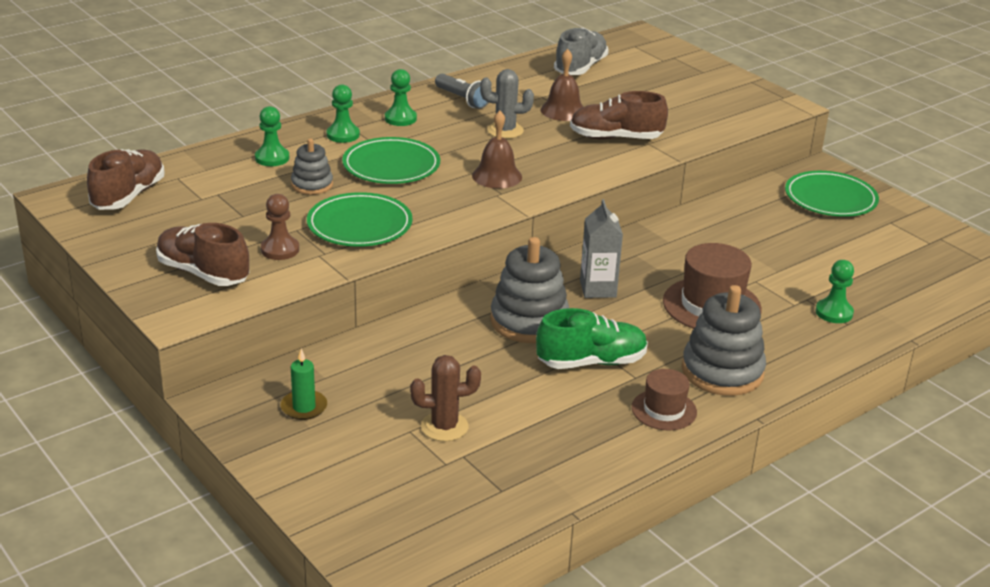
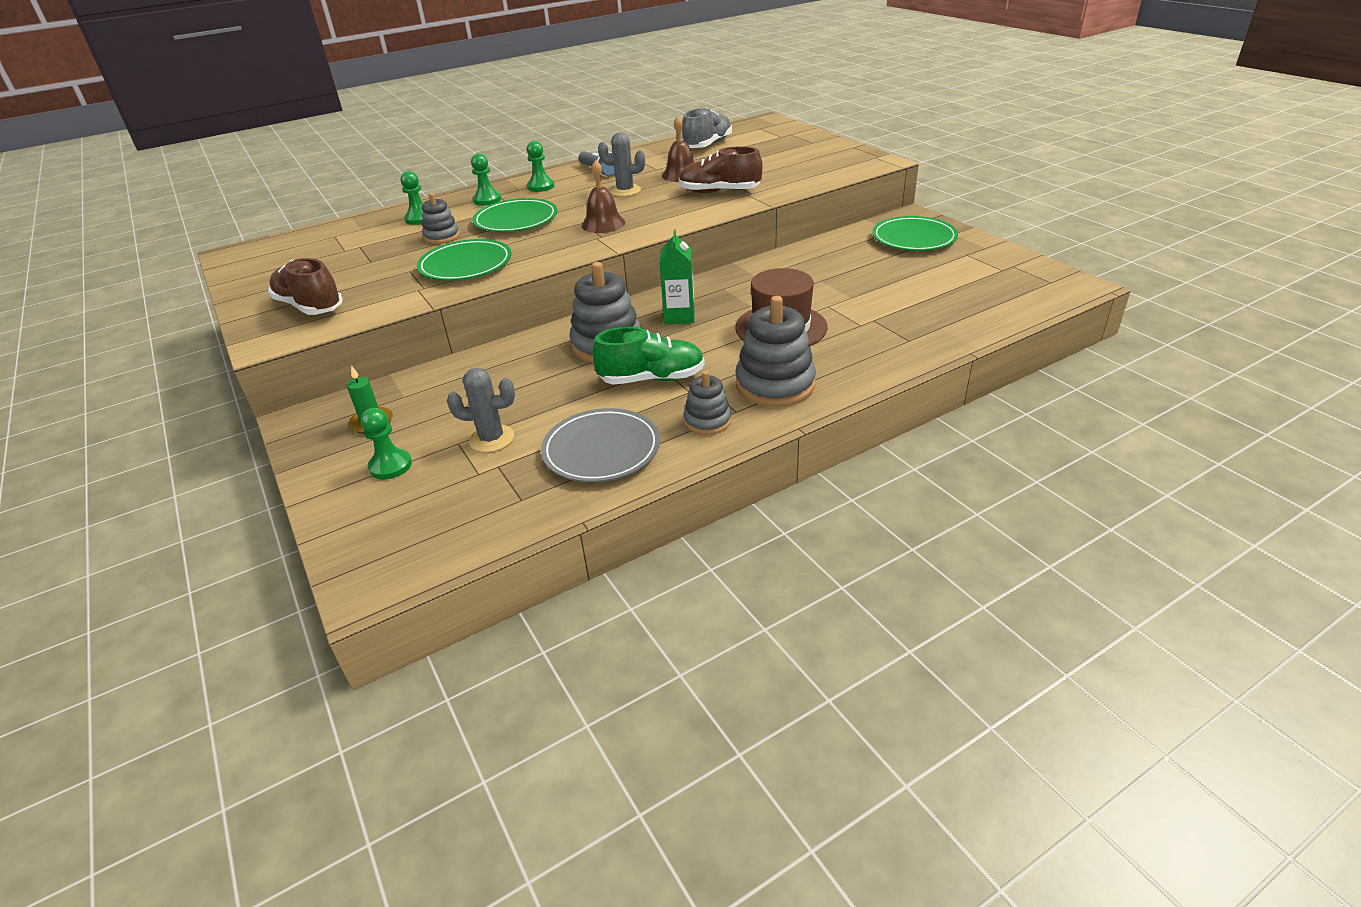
camera: 10 degrees right, 5 degrees up
brown shoe [87,149,164,210] -> none
brown pawn [261,194,299,260] -> none
brown cactus [410,355,481,441] -> grey cactus [447,368,515,452]
grey carton [580,199,623,298] -> green carton [659,229,695,324]
brown hat [632,369,697,431] -> grey stacking toy [683,371,731,435]
green pawn [816,260,854,323] -> green pawn moved to [361,408,412,479]
none -> grey plate [541,408,660,482]

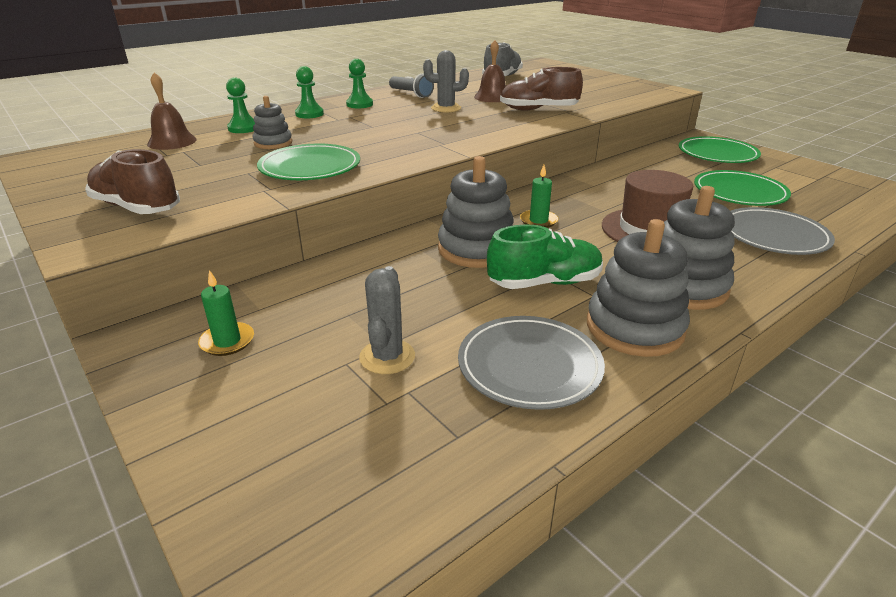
camera: 10 degrees left, 5 degrees down
green pawn [361,408,412,479] -> none
grey cactus [447,368,515,452] -> grey cactus turned 75 degrees counterclockwise [359,266,415,374]
green plate [472,198,558,232] -> green plate moved to [694,170,791,206]
brown bell [582,160,626,233] -> brown bell moved to [147,72,197,150]
green carton [659,229,695,324] -> green candle [520,165,558,228]
grey stacking toy [683,371,731,435] -> grey stacking toy [587,219,690,357], size x1.76
none -> grey plate [731,207,835,255]

